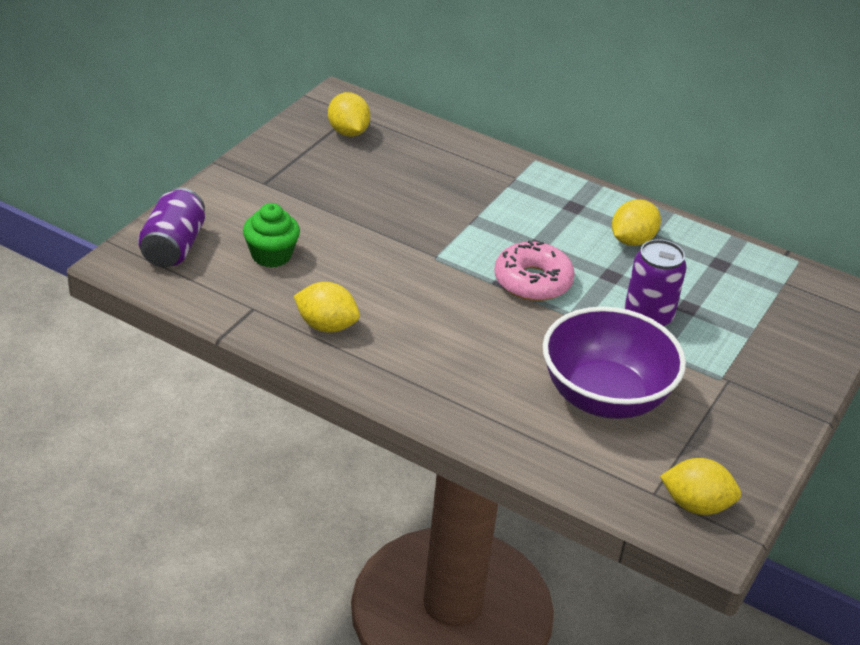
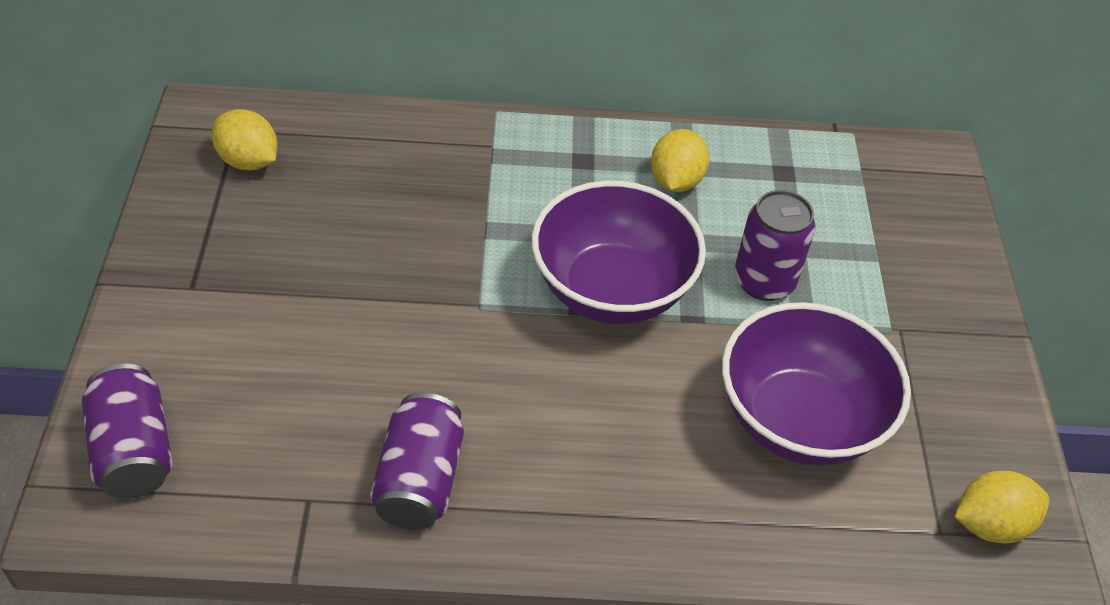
camera: 30 degrees left, 10 degrees up
green cupcake [243,203,300,268] -> none
yellow lemon [294,282,360,333] -> purple can [370,393,464,530]
pink donut [494,240,575,301] -> purple bowl [531,181,706,324]

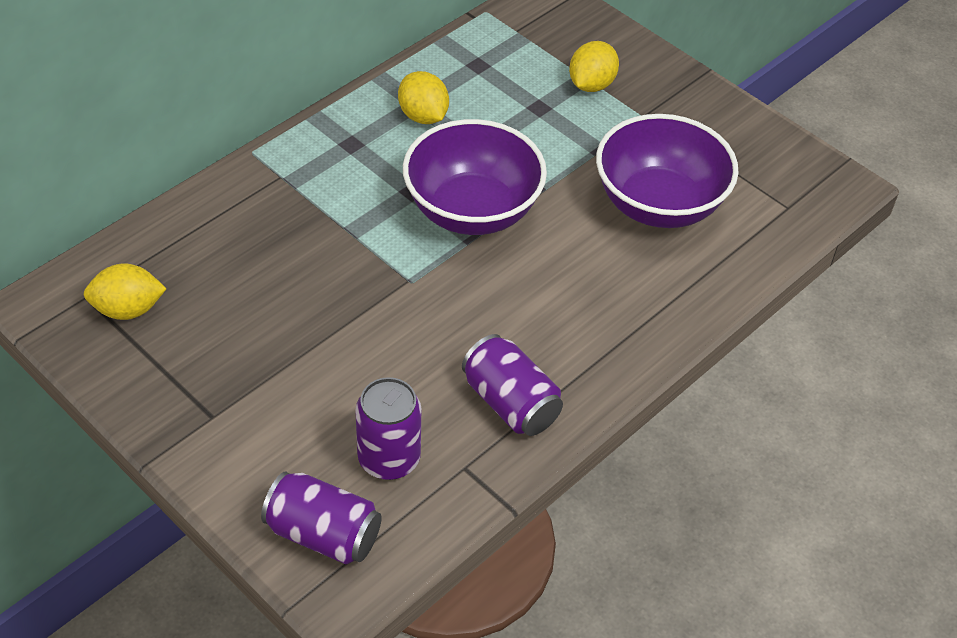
camera: 45 degrees left, 0 degrees up
purple can [734,190,815,301] -> purple can moved to [356,377,421,480]
yellow lemon [954,471,1049,543] -> yellow lemon moved to [569,41,619,92]

